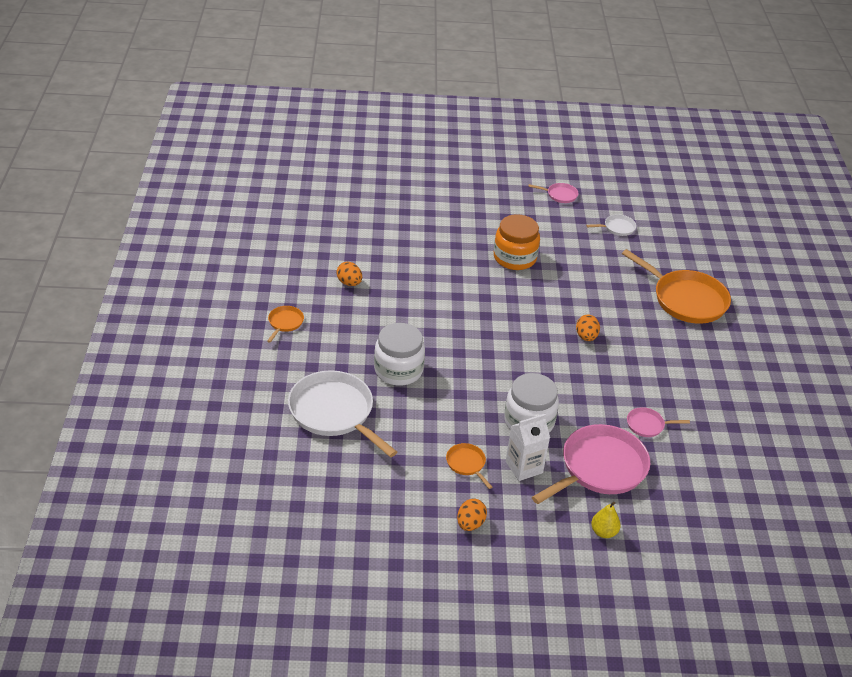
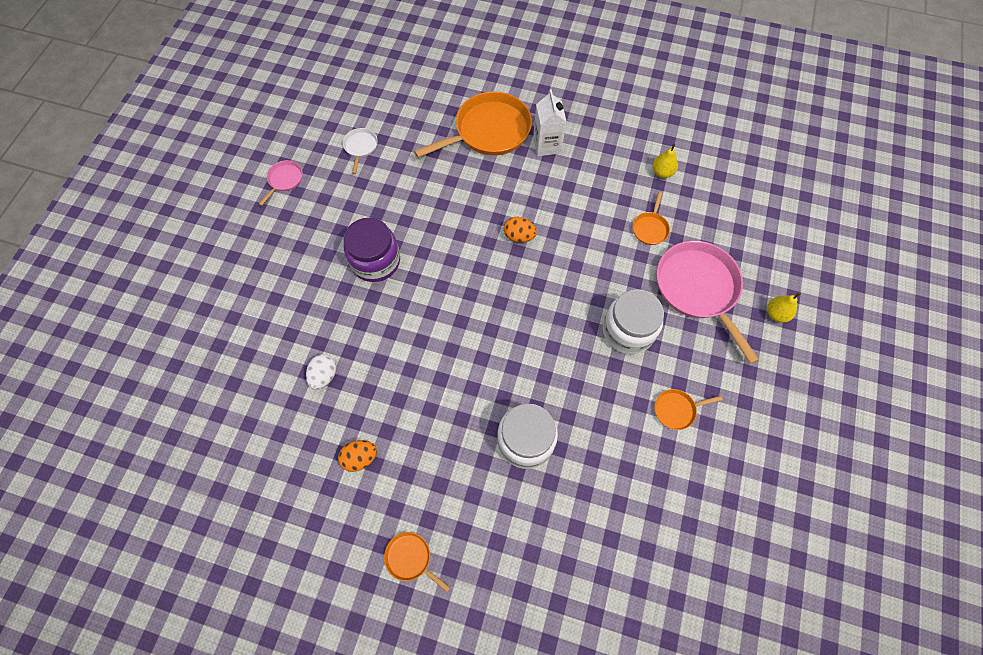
camera: 70 degrees left, 25 degrees up
white pan [288,370,397,457] -> none
orange egg [457,498,487,531] -> none
orange jar [494,214,540,270] -> purple jar [344,218,400,282]
white carton [506,414,550,481] -> white carton moved to [533,89,567,156]
pink pan [627,407,690,437] -> orange pan [633,192,670,245]
none -> white egg [306,354,336,390]
none -> yellow pear [653,144,678,178]

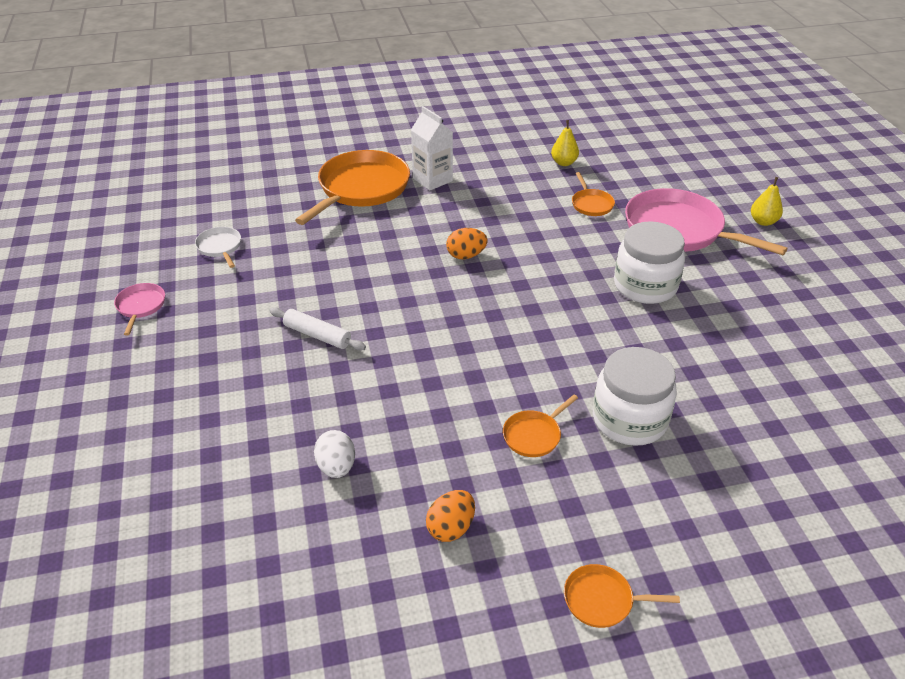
camera: 30 degrees left, 25 degrees down
purple jar [344,218,400,282] -> white rolling pin [270,307,366,351]
orange pan [655,389,723,430] -> orange pan moved to [503,395,578,457]

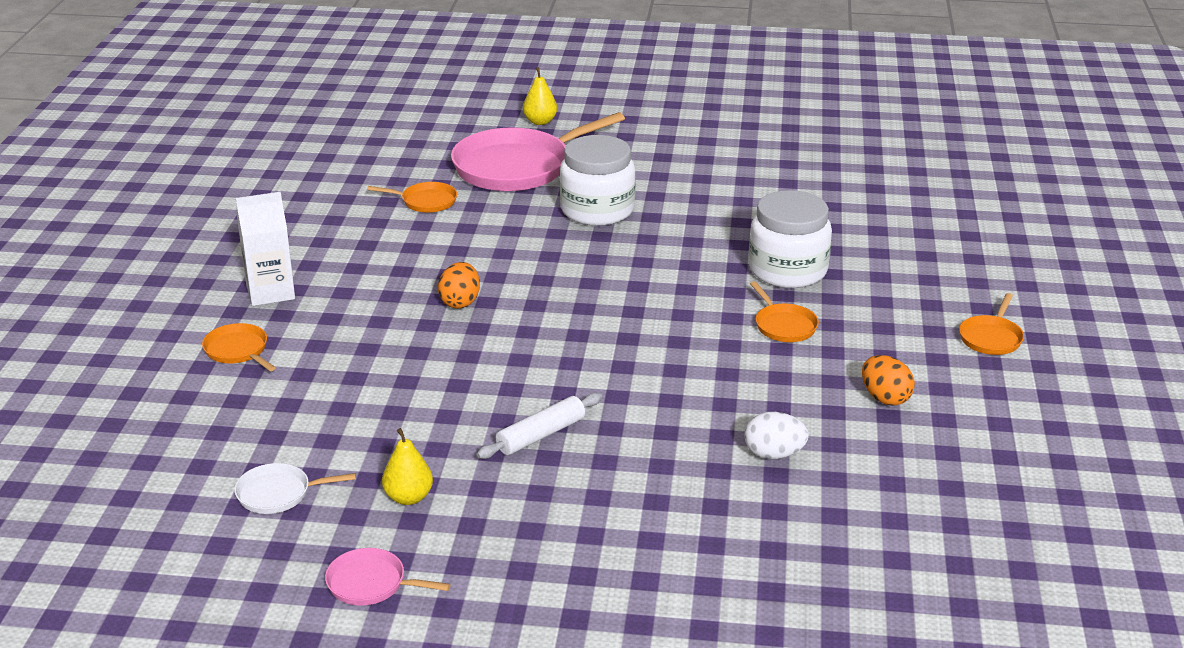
camera: 70 degrees left, 10 degrees down
orange pan [295,150,410,225] -> orange pan [202,323,276,371], size x0.45
yellow pear [551,120,579,166] -> yellow pear moved to [382,428,433,505]

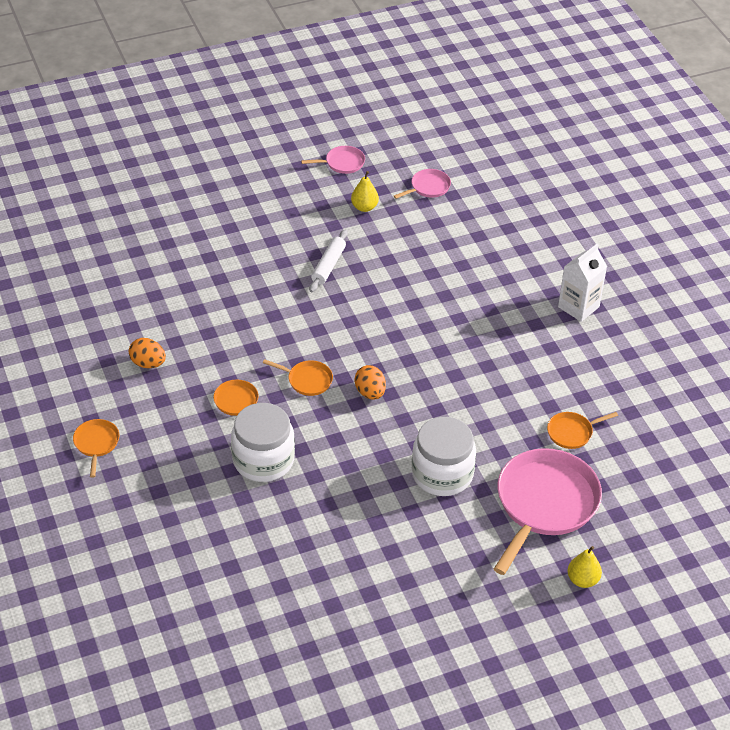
camera: 150 degrees right, 15 degrees up
orange pan [202,323,276,371] -> orange pan moved to [263,359,333,396]
white pan [234,463,356,514] -> pink pan [394,169,451,199]
orange egg [438,262,480,309] -> orange egg moved to [355,365,386,400]
white egg [744,412,809,459] -> none

